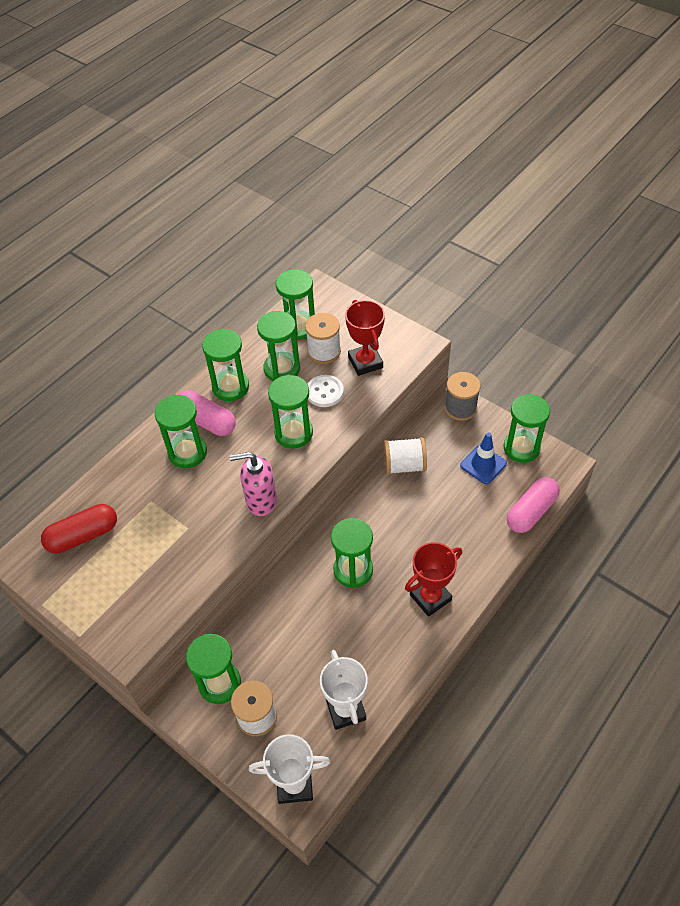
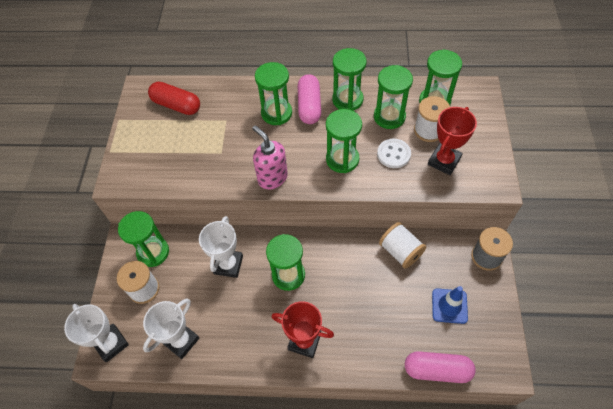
camera: 55 degrees right, 5 degrees up
green hourglass [504,394,550,463] -> none
none -> white trophy [199,216,243,278]

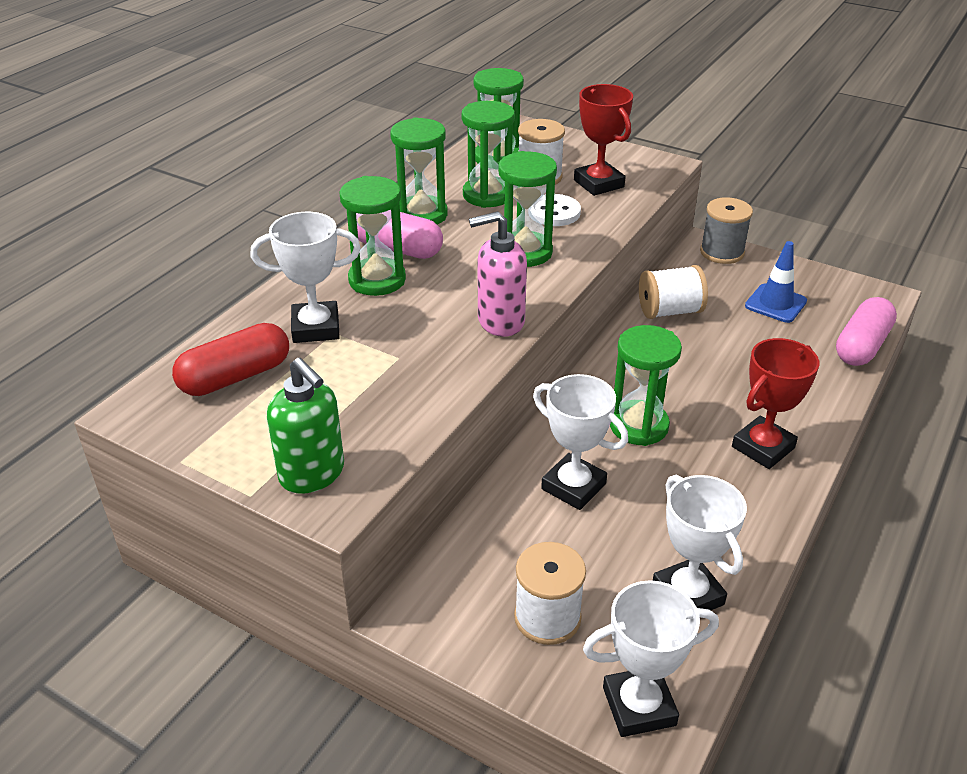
camera: 65 degrees left, 20 degrees down
green hourglass [118,211,169,267] -> none
none -> white trophy [250,212,361,343]
none -> green soap dispenser [267,357,344,494]

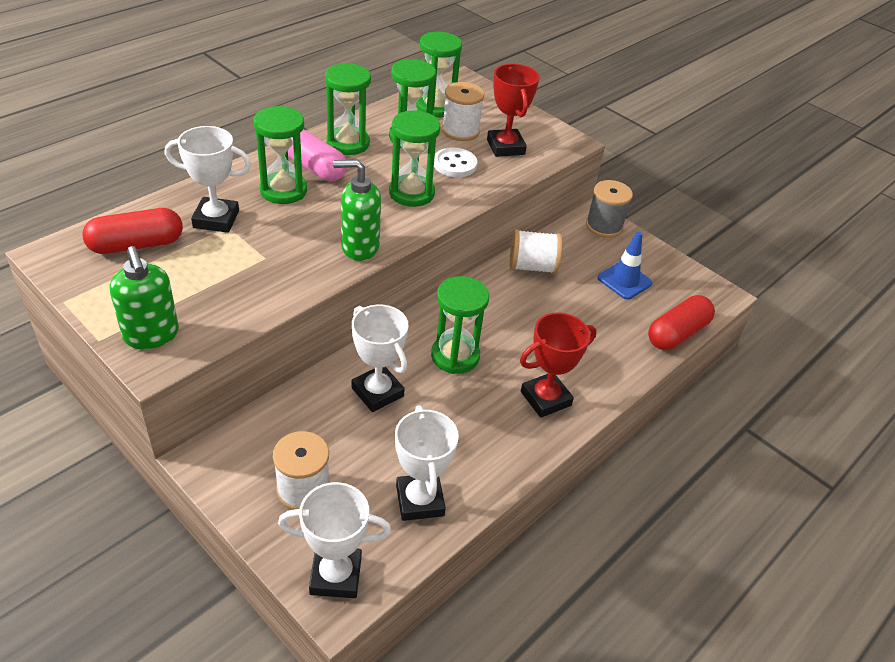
camera: 10 degrees right, 5 degrees up
pink soap dispenser [469,211,527,337] -> green soap dispenser [333,159,381,261]
pink capsule [836,297,897,366] -> red capsule [648,295,715,350]

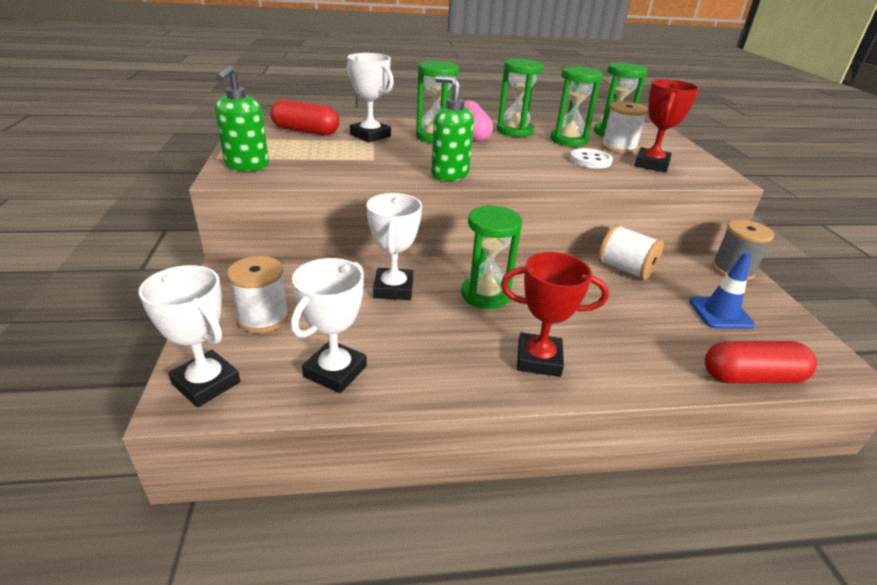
camera: 40 degrees right, 10 degrees down
green hourglass [389,110,440,207] -> none

